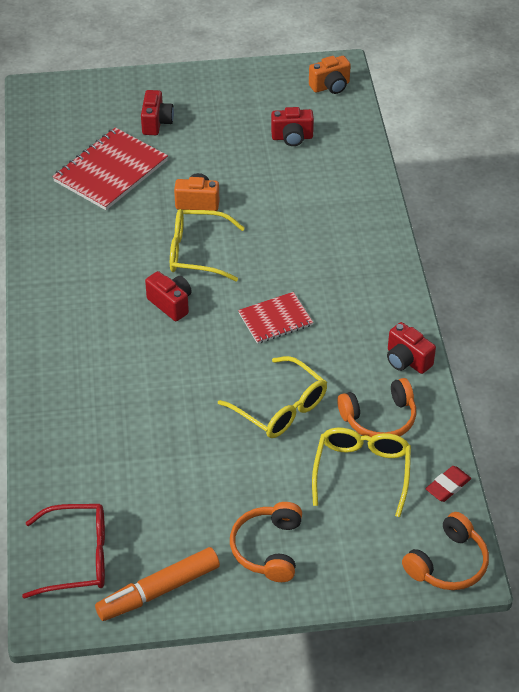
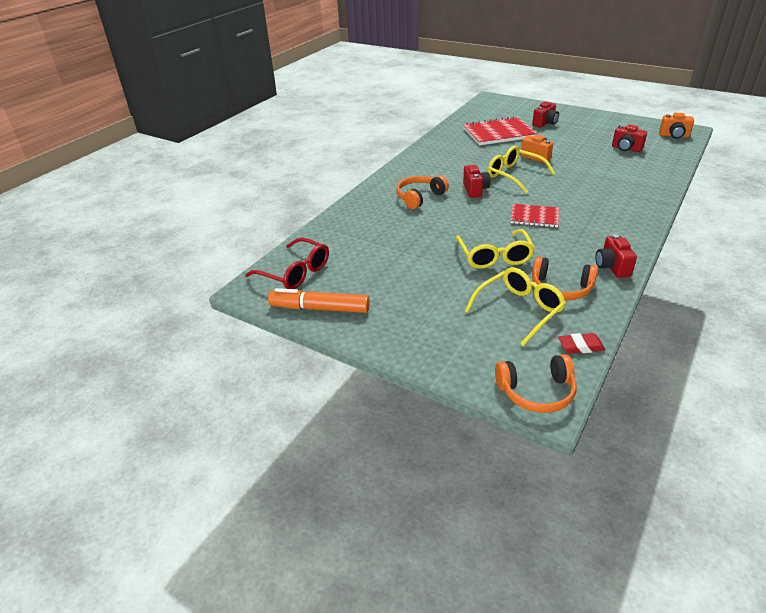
camera: 40 degrees right, 10 degrees down
orange headphones [230,502,302,582] -> orange headphones moved to [396,175,449,209]

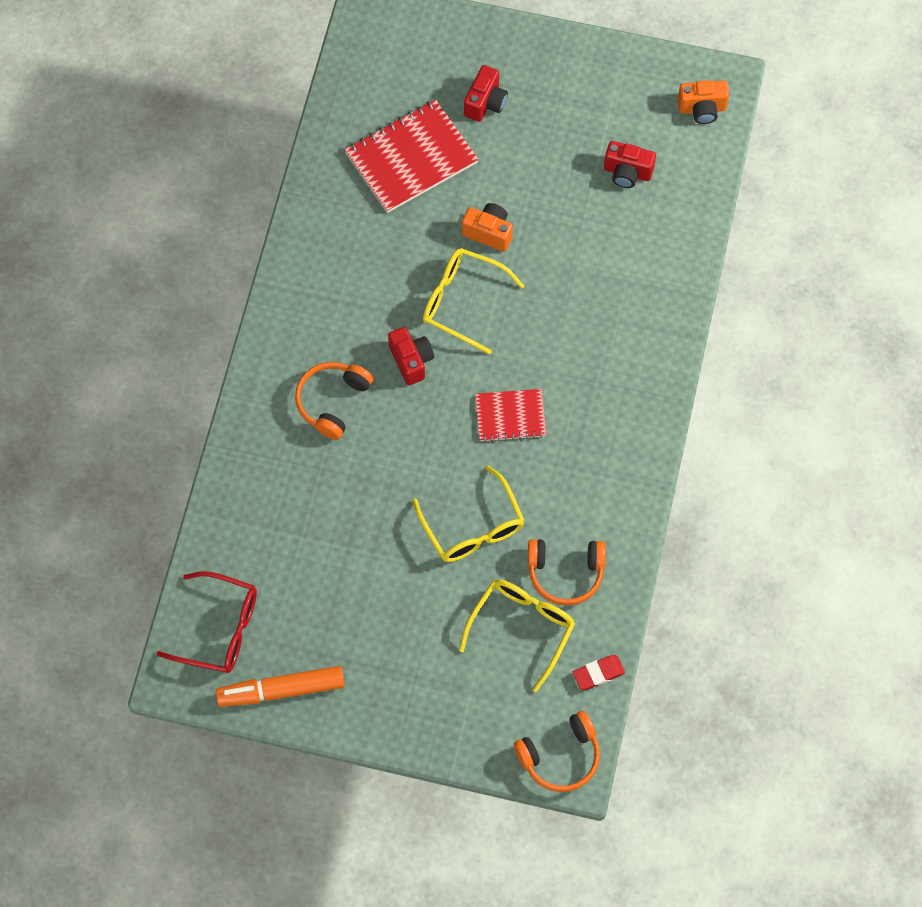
camera: 20 degrees left, 30 degrees up
red camera [595,234,637,278] -> none

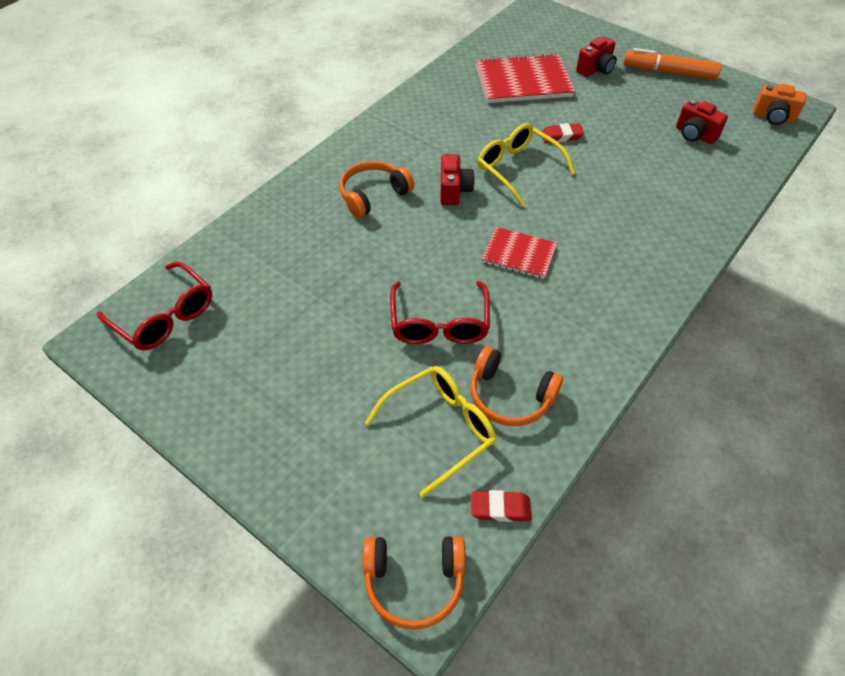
camera: 25 degrees right, 15 degrees down
orange marker [216,666,345,707] -> orange marker moved to [623,48,722,80]
yellow glasses [412,465,525,562] -> red glasses [390,281,490,344]
orange camera [462,203,513,252] -> red eraser [542,123,584,143]

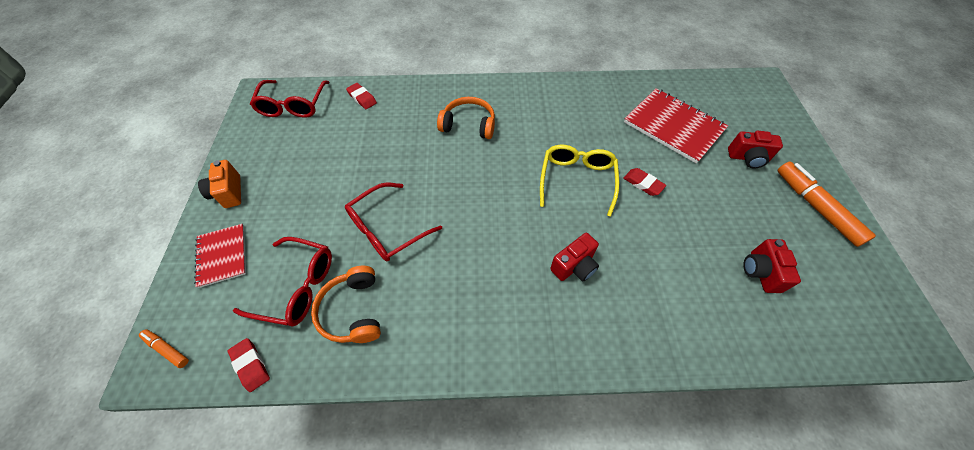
camera: 50 degrees right, 5 degrees up
orange headphones [363,536,466,630] -> orange marker [139,329,189,368]
yellow glasses [365,366,496,497] -> red glasses [233,237,332,326]
red camera [440,154,475,205] -> red camera moved to [550,233,599,281]
red notebook [482,227,557,279] -> red notebook moved to [194,224,246,288]
orange camera [753,84,806,125] -> orange camera moved to [198,160,241,208]
none -> red eraser [346,83,377,109]

